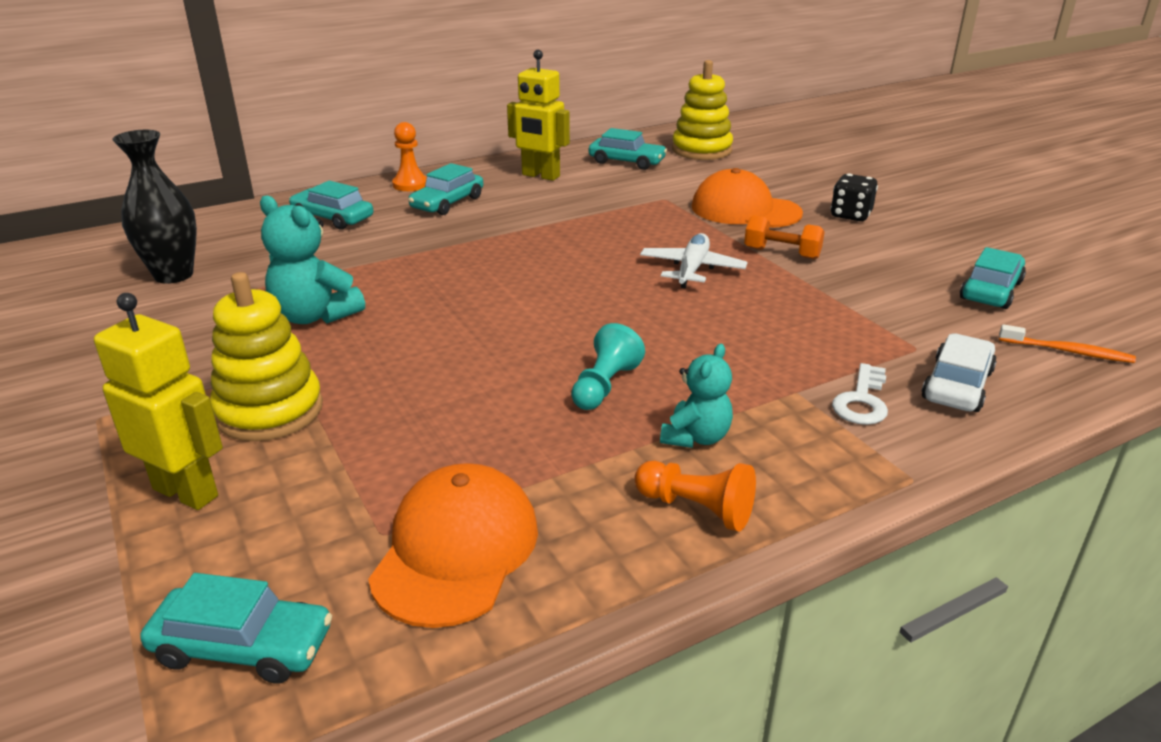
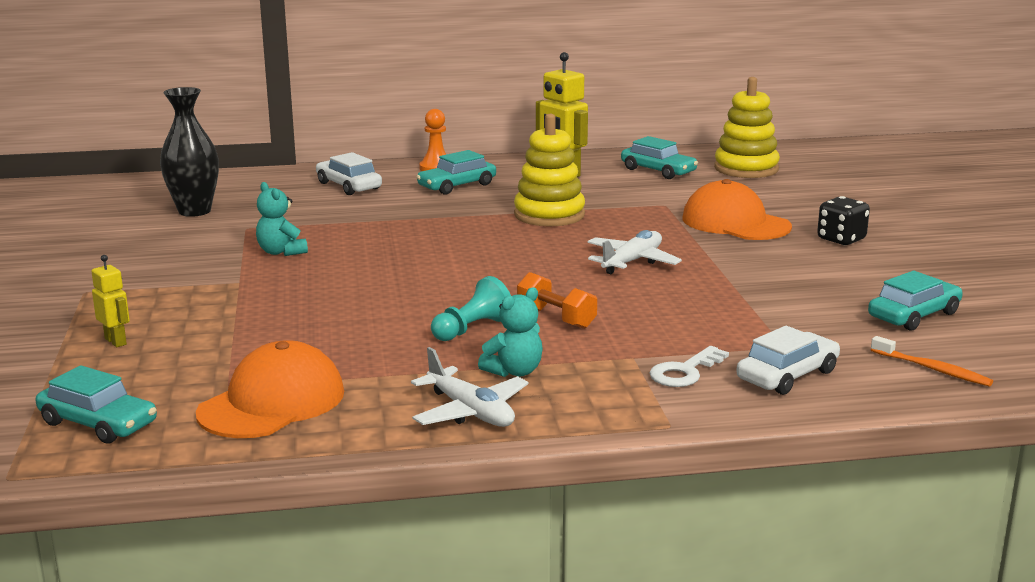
camera: 20 degrees right, 10 degrees down
yellow robot [94,293,223,510] -> yellow robot [91,255,130,347], size x0.54
yellow stacking toy [210,272,323,441] -> yellow stacking toy moved to [514,114,585,226]
turquoise teddy bear [260,196,365,324] -> turquoise teddy bear [256,182,308,256], size x0.65
turquoise car [289,181,373,230] -> white car [316,152,382,195]
orange pawn [634,461,756,531] -> white plane [411,347,529,427]
orange dumbbell [744,215,825,260] -> orange dumbbell moved to [517,272,597,329]

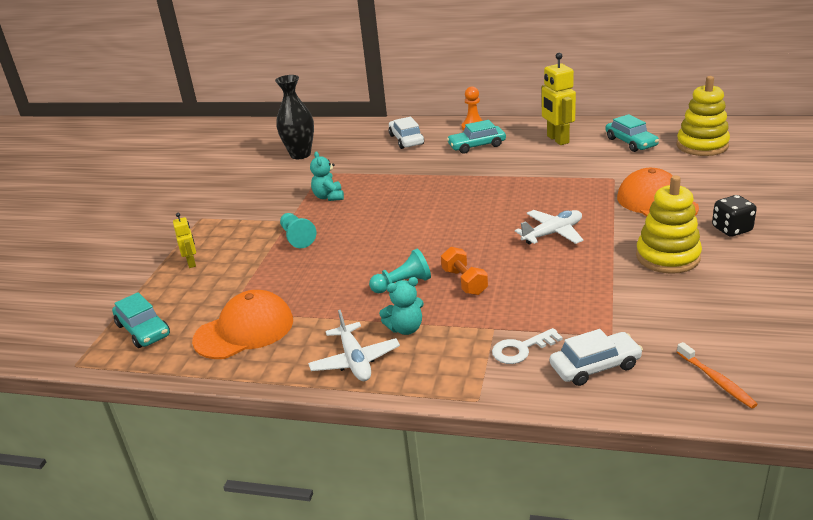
camera: 25 degrees right, 10 degrees up
yellow stacking toy [514,114,585,226] -> yellow stacking toy moved to [636,175,702,274]
turquoise car [868,271,963,331] -> none
none -> turquoise pawn [280,213,316,248]

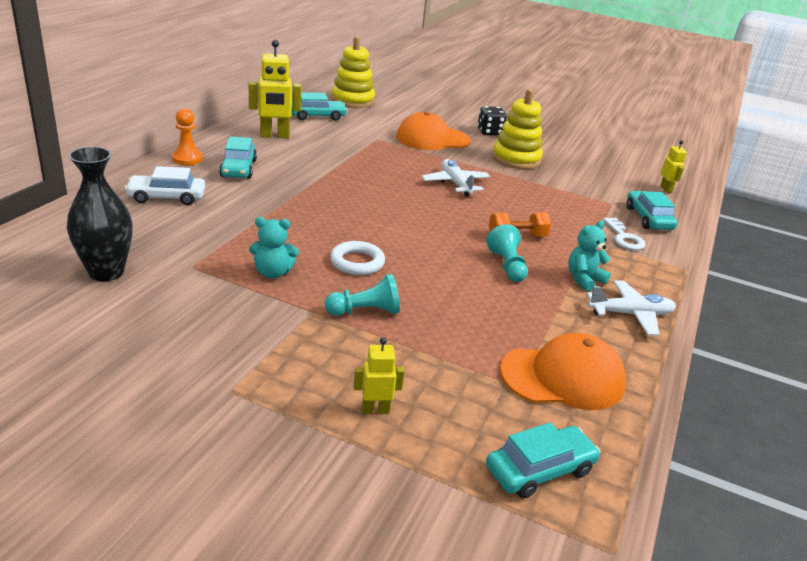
camera: 85 degrees left, 0 degrees up
orange cap [192,290,293,359] -> orange cap turned 105 degrees clockwise [500,333,626,410]
turquoise teddy bear [379,277,424,335] -> turquoise teddy bear turned 120 degrees counterclockwise [568,221,611,291]
white car [550,329,643,386] -> turquoise car [627,191,677,230]
orange toothbrush [677,342,758,409] -> yellow robot [660,140,687,193]
none -> white ring [330,241,385,275]

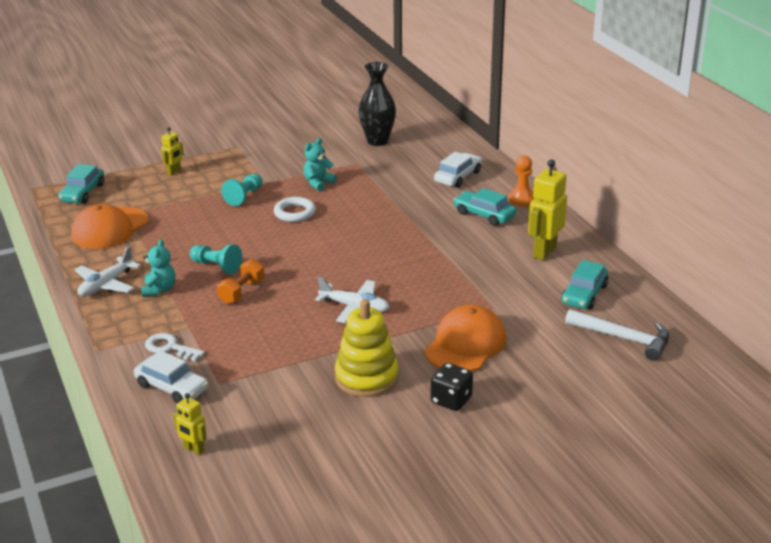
camera: 135 degrees right, 0 degrees up
yellow stacking toy [331,36,375,108] -> white hammer [565,309,669,361]
turquoise car [627,191,677,230] -> white car [133,350,208,404]

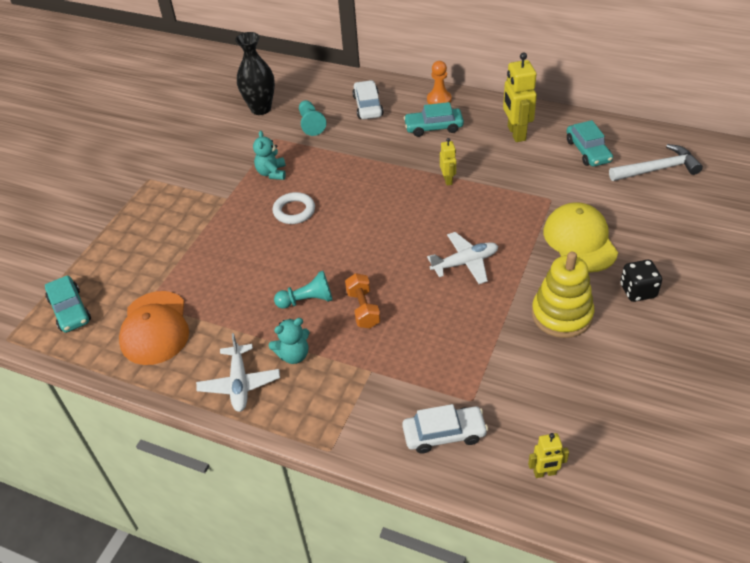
camera: 40 degrees left, 15 degrees up
turquoise teddy bear [141,239,176,297] -> turquoise teddy bear turned 105 degrees clockwise [269,318,310,364]
white key [145,333,205,361] -> none
yellow robot [161,127,184,176] -> yellow robot moved to [440,138,456,186]
turquoise pawn [221,174,262,206] -> turquoise pawn moved to [299,100,326,136]
orange cap [425,305,506,372] -> yellow cap [543,202,618,272]

